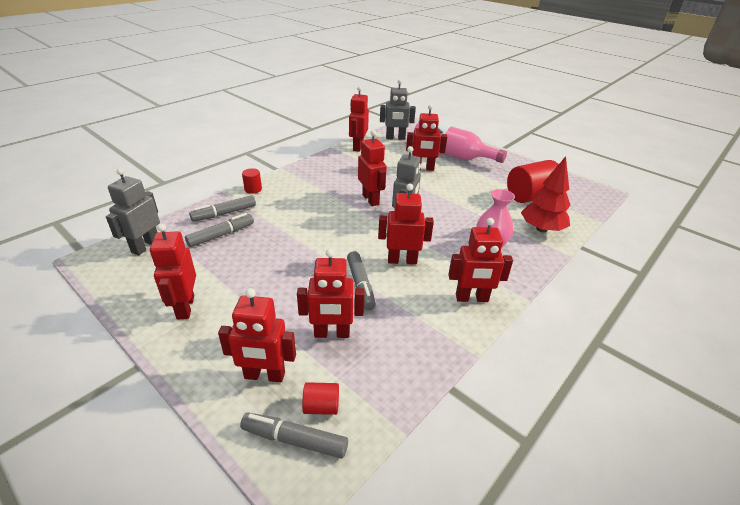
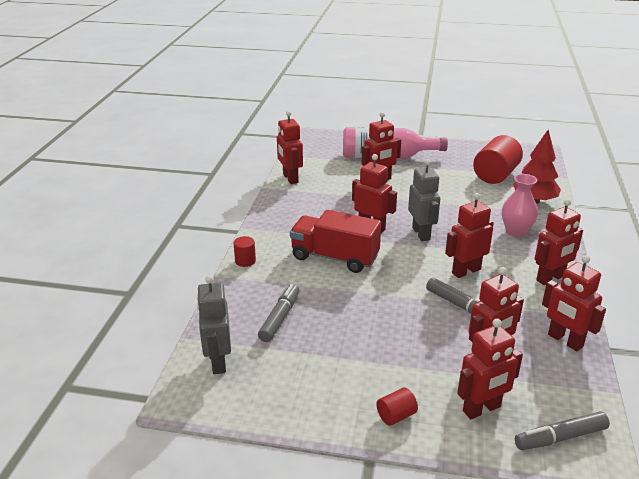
camera: 30 degrees left, 5 degrees down
red robot [150,223,196,320] -> red robot moved to [542,255,606,351]
grey marker [189,195,256,222] -> none
red cylinder [302,382,339,415] -> red cylinder moved to [377,388,418,426]
grey robot [380,79,416,140] -> none
none -> red truck [290,210,381,273]

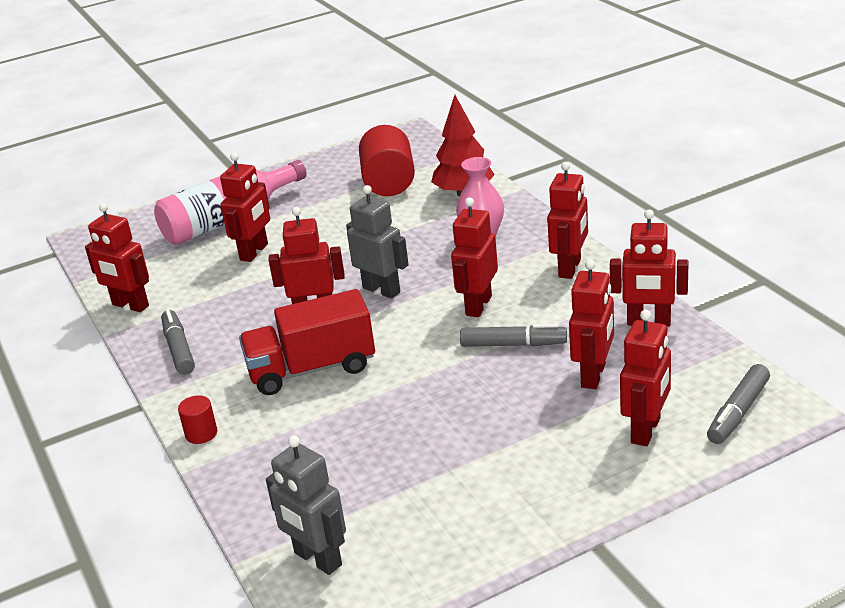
camera: 35 degrees left, 0 degrees up
grey marker [258,284,300,342] -> grey marker moved to [161,309,195,375]
red cylinder [377,388,418,426] -> none

